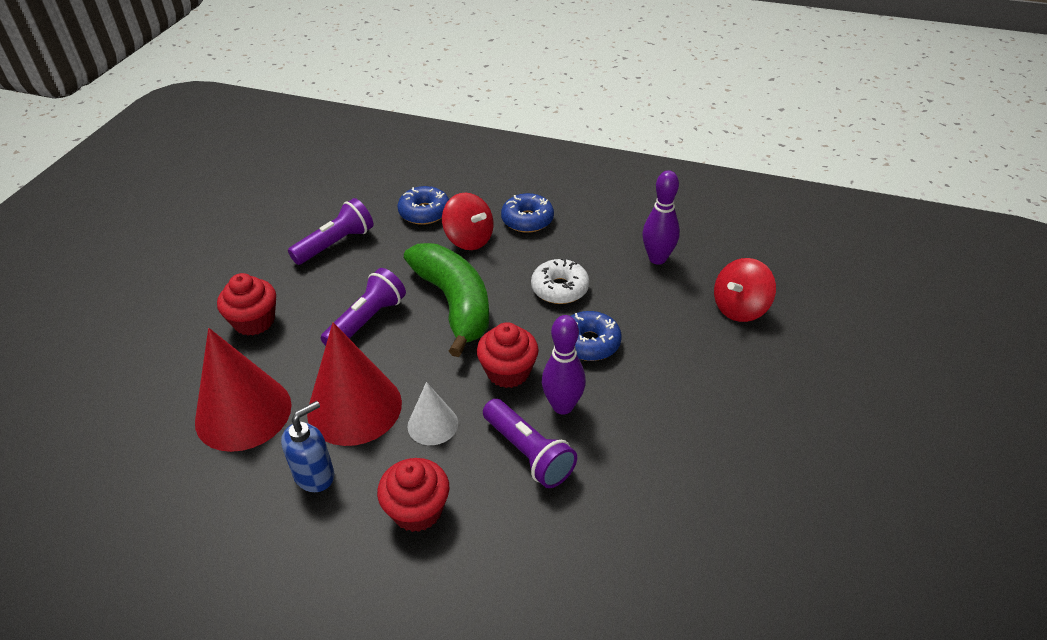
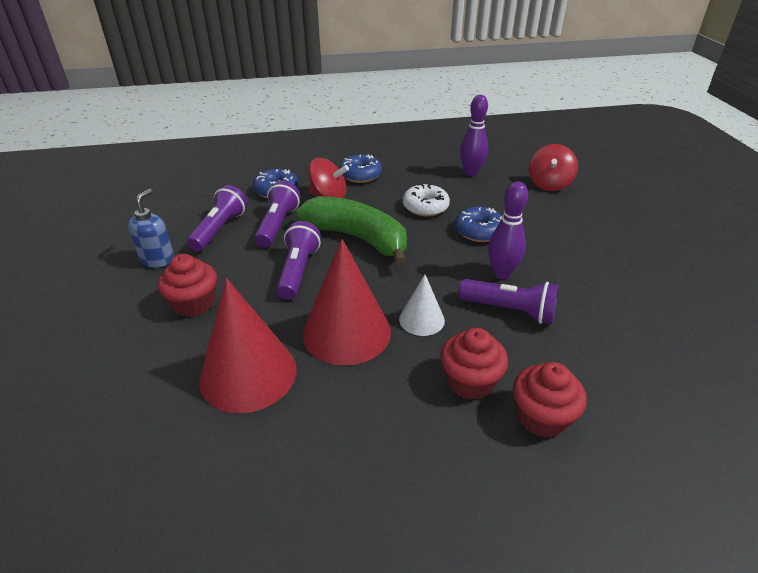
camera: 30 degrees left, 5 degrees down
blue soap dispenser [281,401,334,492] -> blue soap dispenser moved to [128,189,174,268]
red cupcake [477,322,539,388] -> red cupcake moved to [513,362,587,438]
none -> purple flashlight [254,181,300,248]

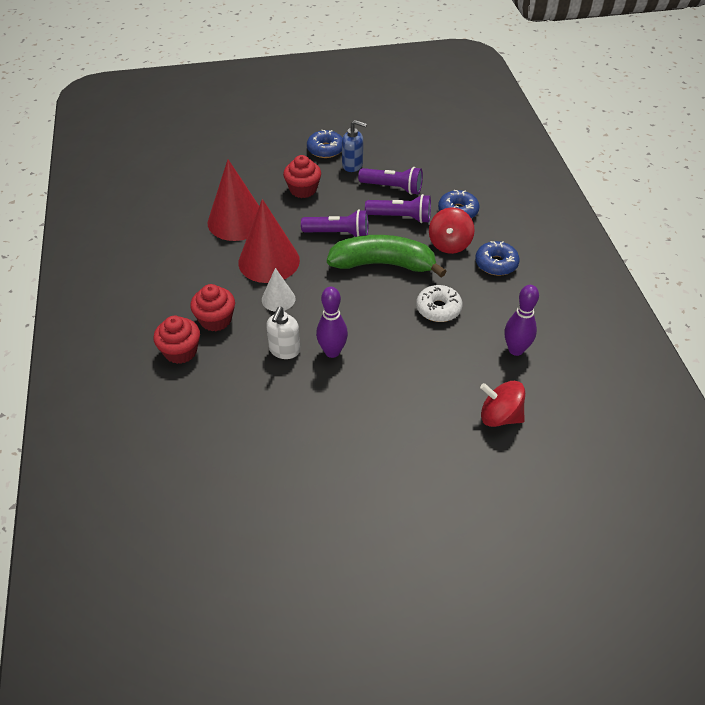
camera: 90 degrees right, 10 degrees up
green banana [296,196,407,267] -> green banana turned 120 degrees counterclockwise [327,235,447,278]
blue donut [455,207,502,242] -> blue donut moved to [307,130,342,158]
purple flashlight [458,279,559,324] -> white soap dispenser [266,307,300,359]

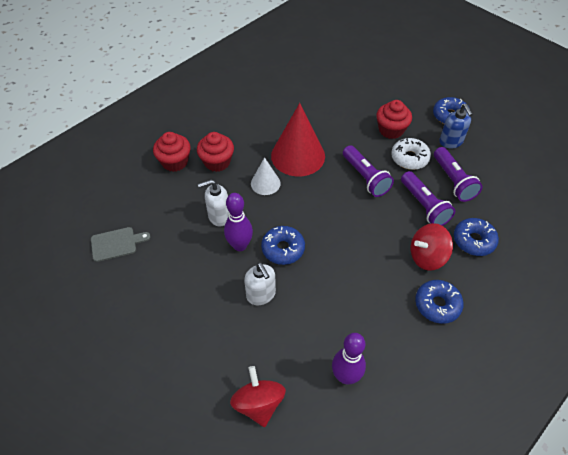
camera: 55 degrees right, 5 degrees up
red cone [208,160,259,241] -> none
green banana [327,235,447,278] -> none
white donut [416,285,463,322] -> white donut moved to [391,138,431,170]
none -> grey cutting board [91,227,151,262]
none -> white soap dispenser [244,262,276,305]
none -> blue donut [261,226,305,265]

